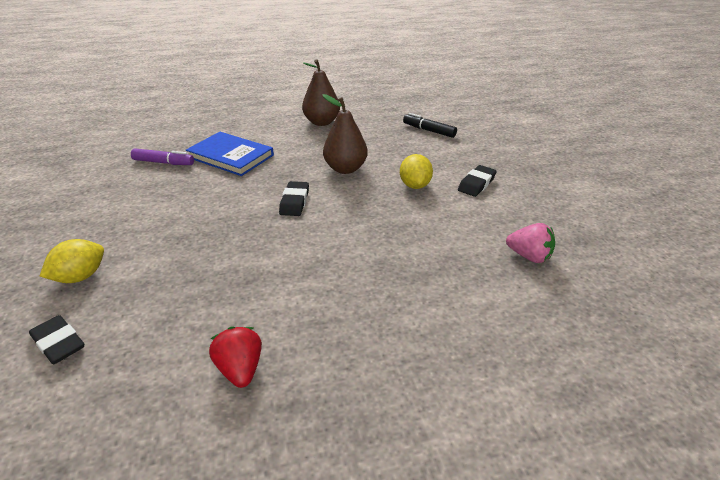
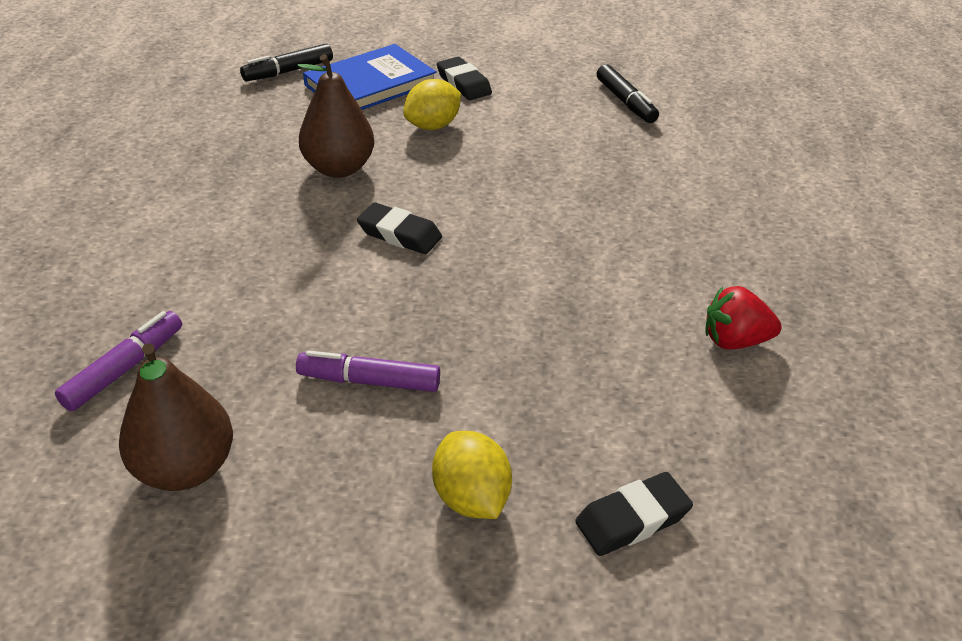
camera: 70 degrees left, 5 degrees up
blue book [186,132,274,176] -> blue book moved to [303,44,437,110]
brown pear [302,59,340,126] -> brown pear moved to [119,343,233,491]
yellow lemon [400,154,433,189] -> yellow lemon turned 60 degrees counterclockwise [403,79,461,130]
pink strawberry [506,223,555,263] -> black marker [597,64,659,123]
none -> purple marker [296,350,440,392]

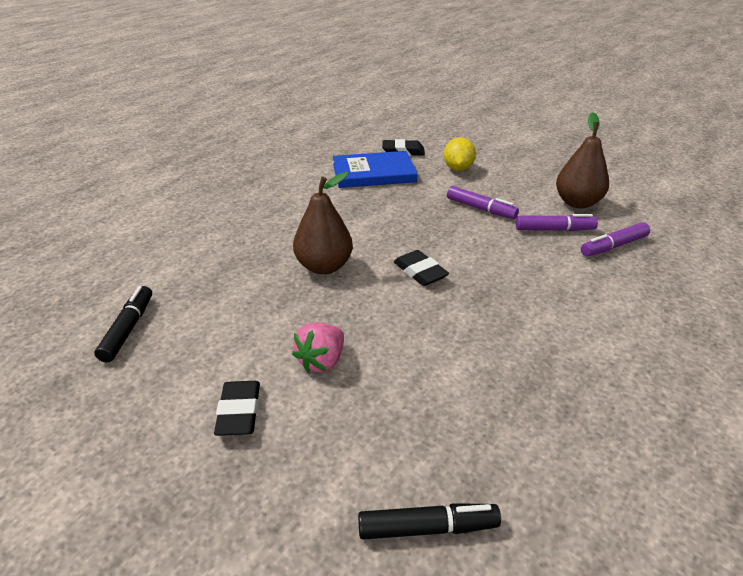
camera: 150 degrees left, 5 degrees down
brown pear [298,54,374,178] -> brown pear moved to [293,172,353,275]
blue book [303,44,437,110] -> blue book moved to [333,151,418,188]
yellow lemon [403,79,461,130] -> pink strawberry [292,322,344,372]
red strawberry [705,286,782,349] -> none
none -> purple marker [516,214,598,231]

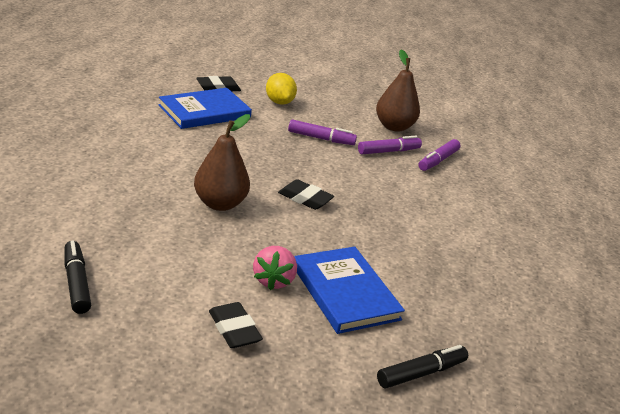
camera: 30 degrees left, 5 degrees down
none -> blue book [294,247,405,334]

